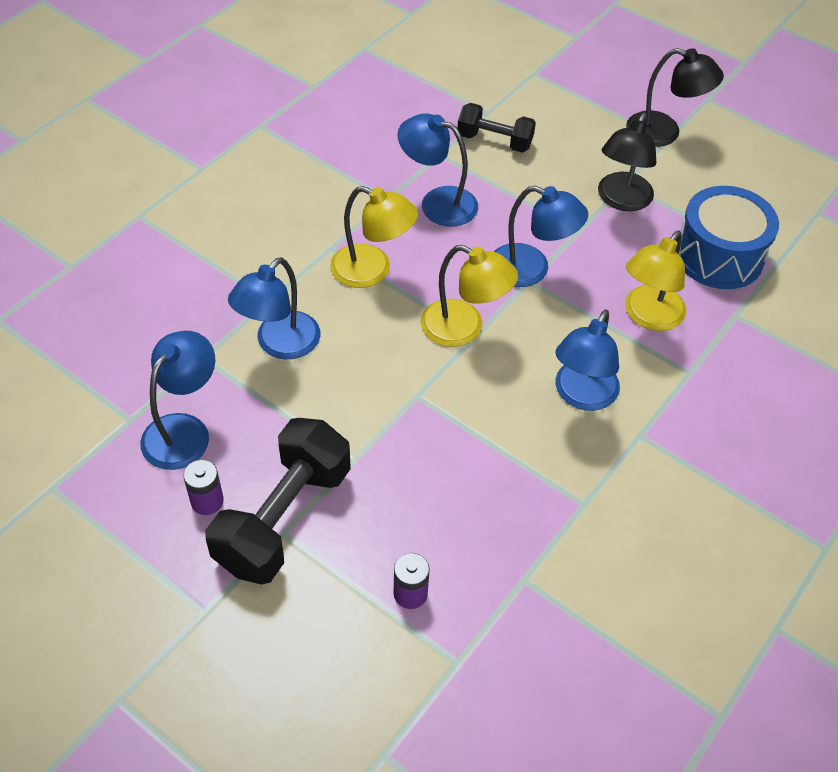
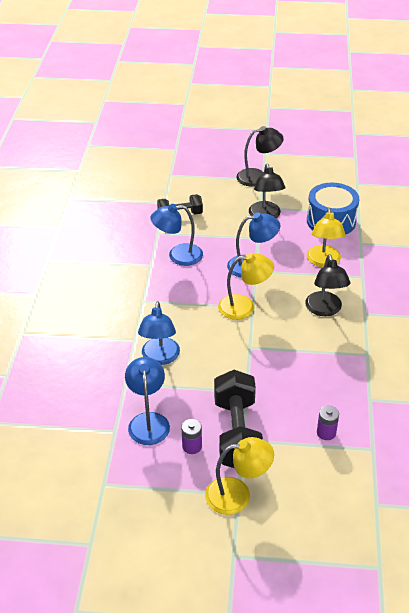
camera: 30 degrees left, 10 degrees down
yellow lamp [330,186,418,288] -> yellow lamp moved to [205,437,274,515]
blue lamp [555,310,620,411] -> black lamp [305,254,350,316]

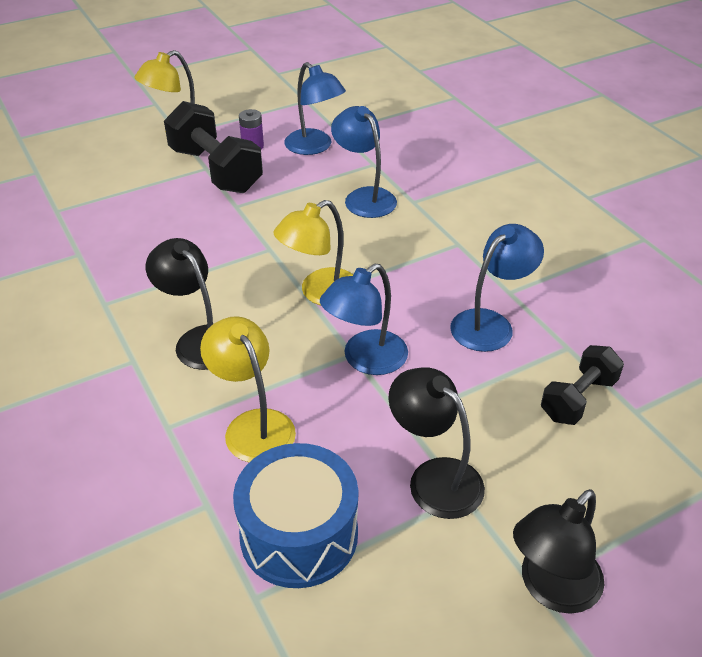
camera: 145 degrees right, 0 degrees up
purple battery [317,405,339,440] -> none

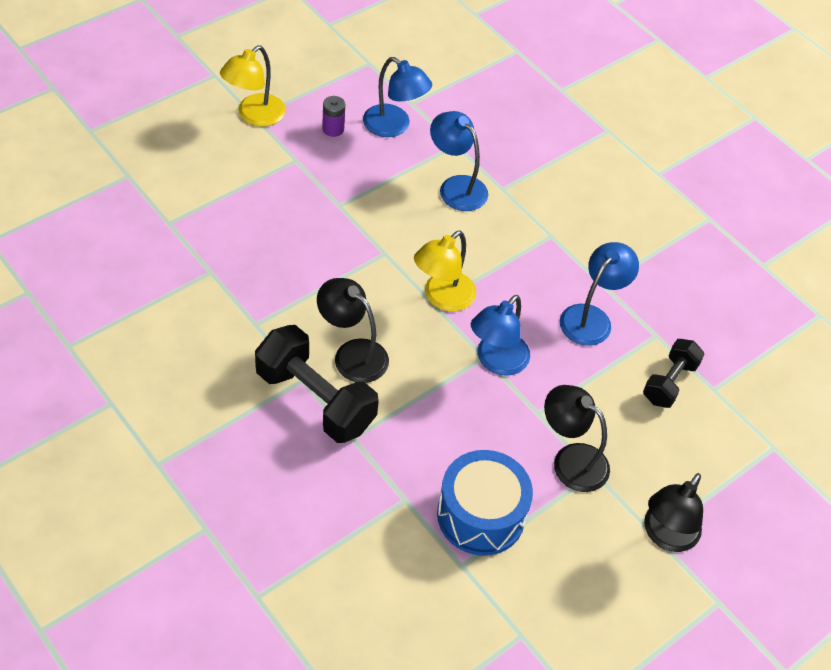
camera: 15 degrees left, 10 degrees up
black dumbbell [164,101,263,193] -> black dumbbell moved to [255,325,379,443]
yellow lamp [200,316,296,462] -> none

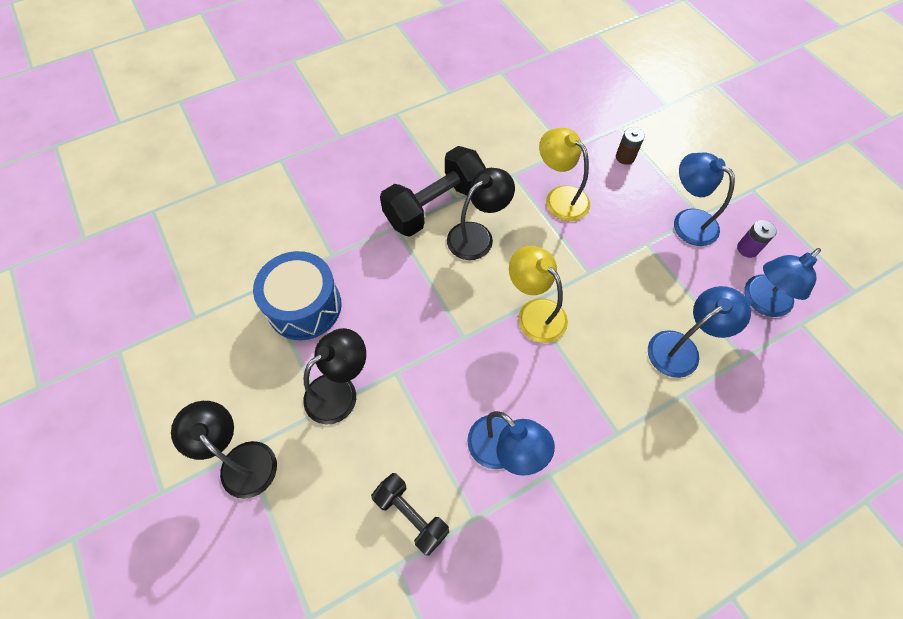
camera: 105 degrees right, 10 degrees up
yellow lamp [220,46,286,127] -> yellow lamp moved to [539,128,590,221]
blue lamp [471,295,530,376] -> blue lamp moved to [674,153,735,246]
none -> brown battery [616,127,645,165]

